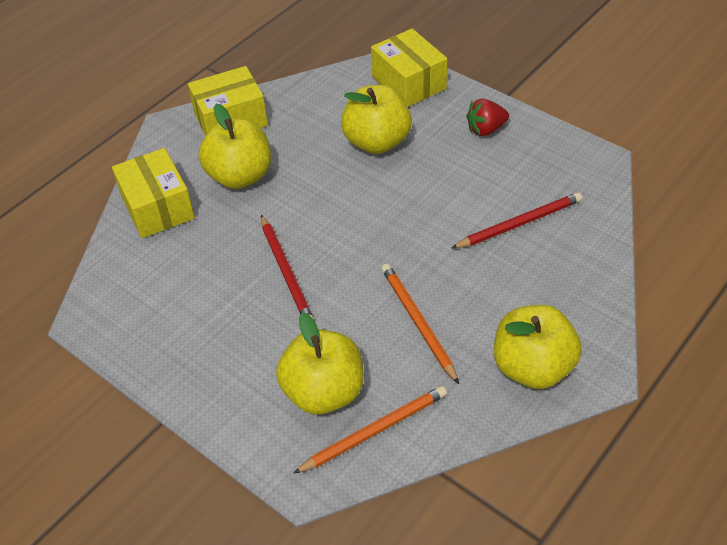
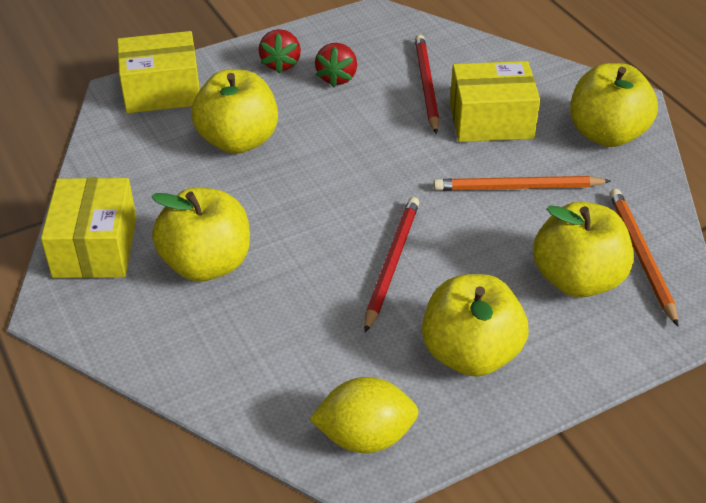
camera: 70 degrees left, 5 degrees down
yellow box [112,148,195,238] -> yellow box moved to [450,61,540,142]
red pencil [261,215,314,320] -> red pencil turned 75 degrees counterclockwise [364,197,419,333]
none -> yellow lemon [310,377,419,453]
none -> red strawberry [315,43,357,87]
none -> yellow apple [422,274,528,377]

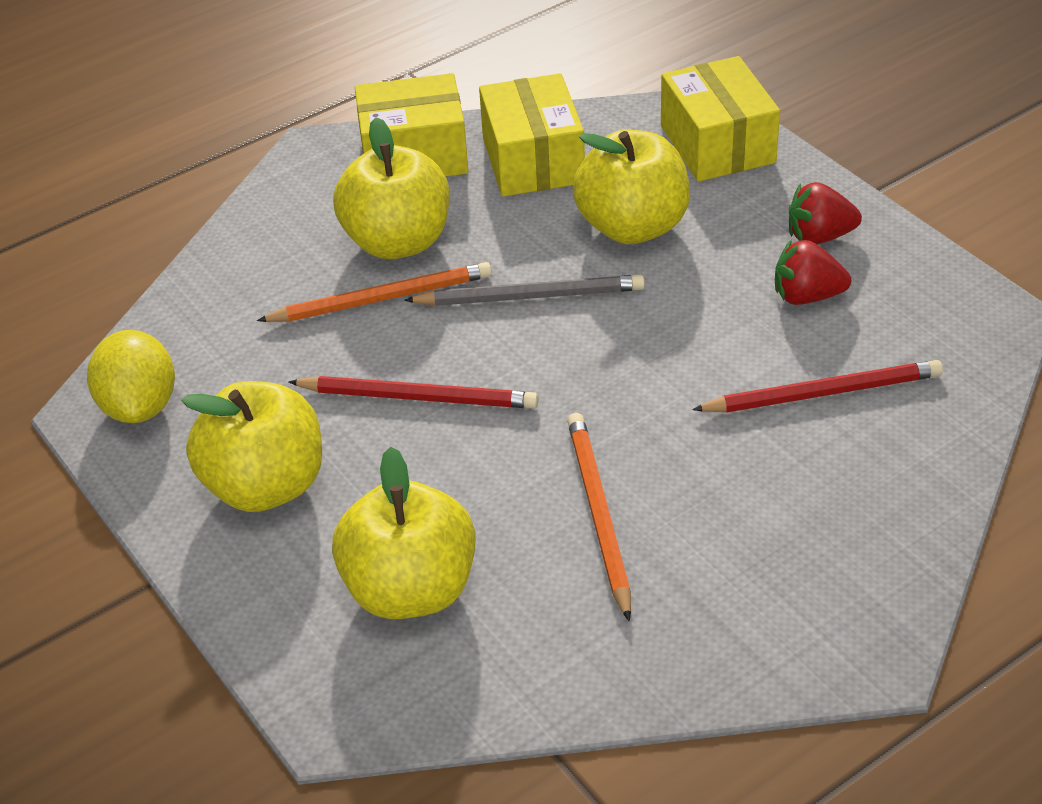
camera: 85 degrees right, 0 degrees up
yellow box [450,61,540,142] -> yellow box moved to [479,73,585,197]
yellow apple [570,63,658,147] -> none
orange pencil [609,189,678,326] -> orange pencil moved to [257,262,492,322]
none -> grey pencil [404,275,645,306]

